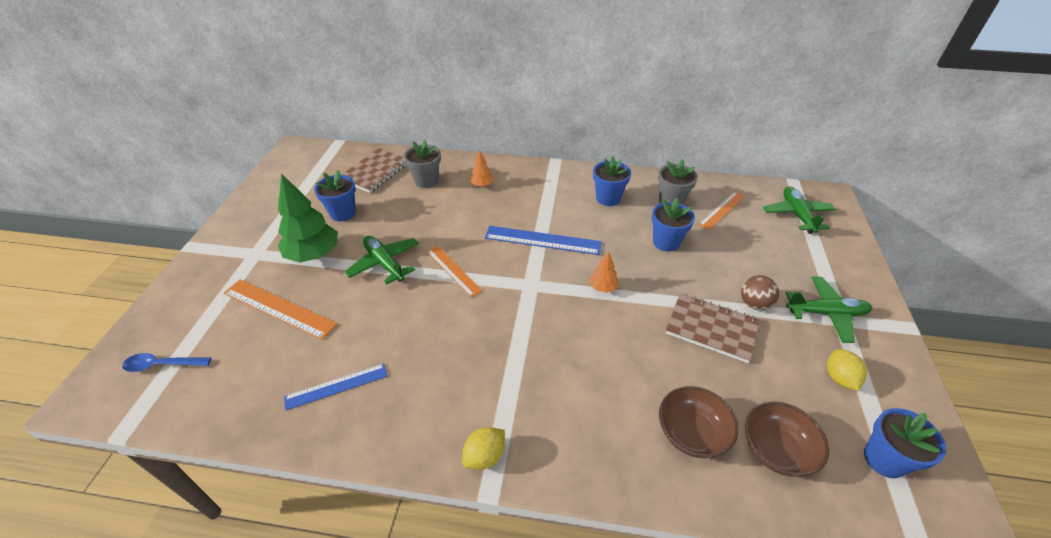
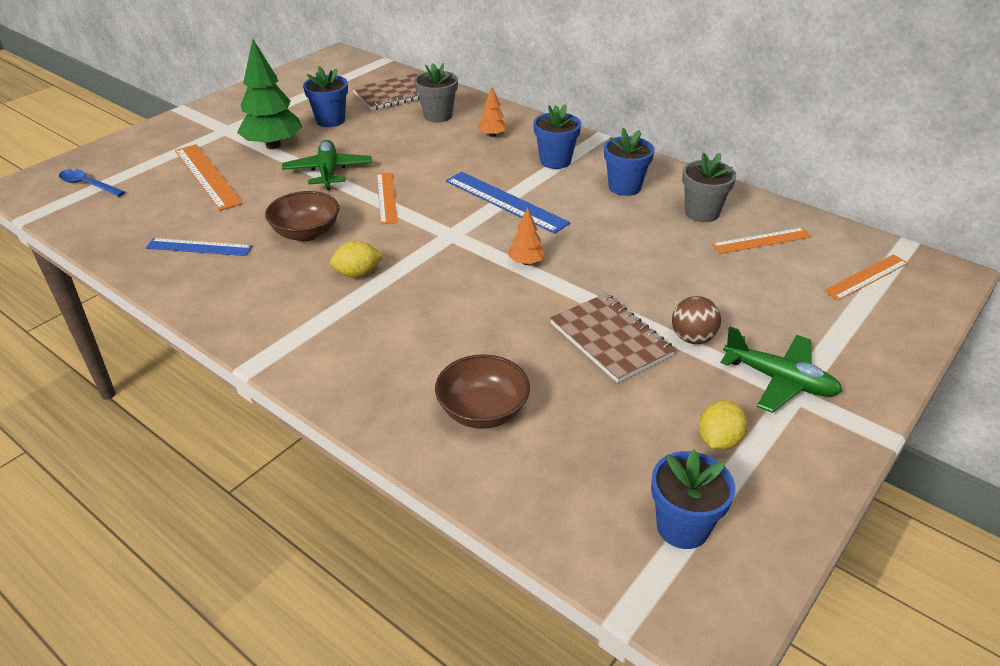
camera: 30 degrees right, 5 degrees down
yellow lemon [462,427,505,470] -> yellow lemon moved to [330,241,383,278]
blue flower pot [652,198,695,252] -> blue flower pot moved to [533,104,581,169]
brown bowl [745,401,829,477] -> brown bowl moved to [265,191,339,241]
green plane [763,186,836,234] -> orange ruler [823,254,908,301]

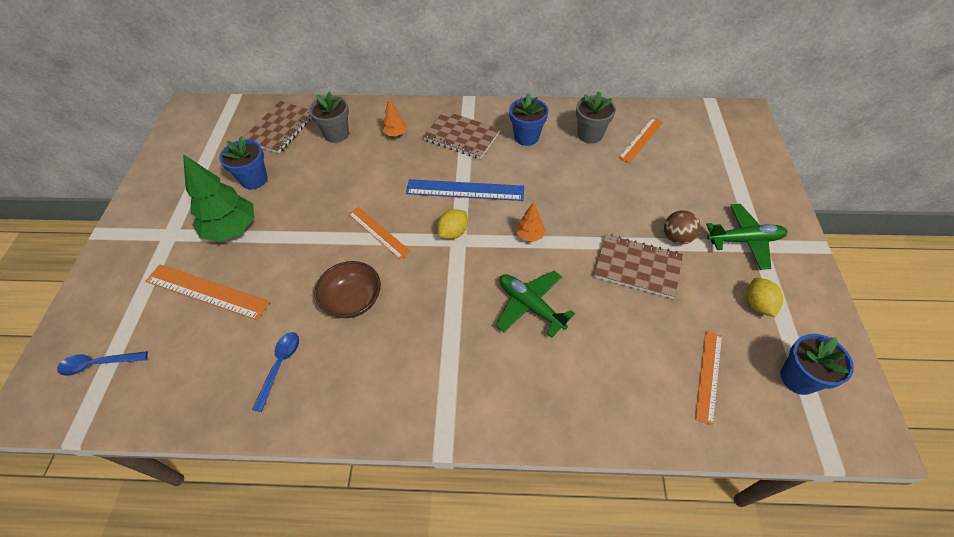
camera: 35 degrees left, 15 degrees up
blue ruler [146,238,252,256] -> blue spoon [252,332,299,412]
green plane [282,140,372,190] -> green plane moved to [496,271,575,338]
yellow lemon [330,241,383,278] -> yellow lemon moved to [437,209,468,239]
brown bowl [435,354,530,429] -> none
blue flower pot [533,104,581,169] -> brown notebook [423,111,500,159]
orange ruler [823,254,908,301] -> orange ruler moved to [695,331,722,425]

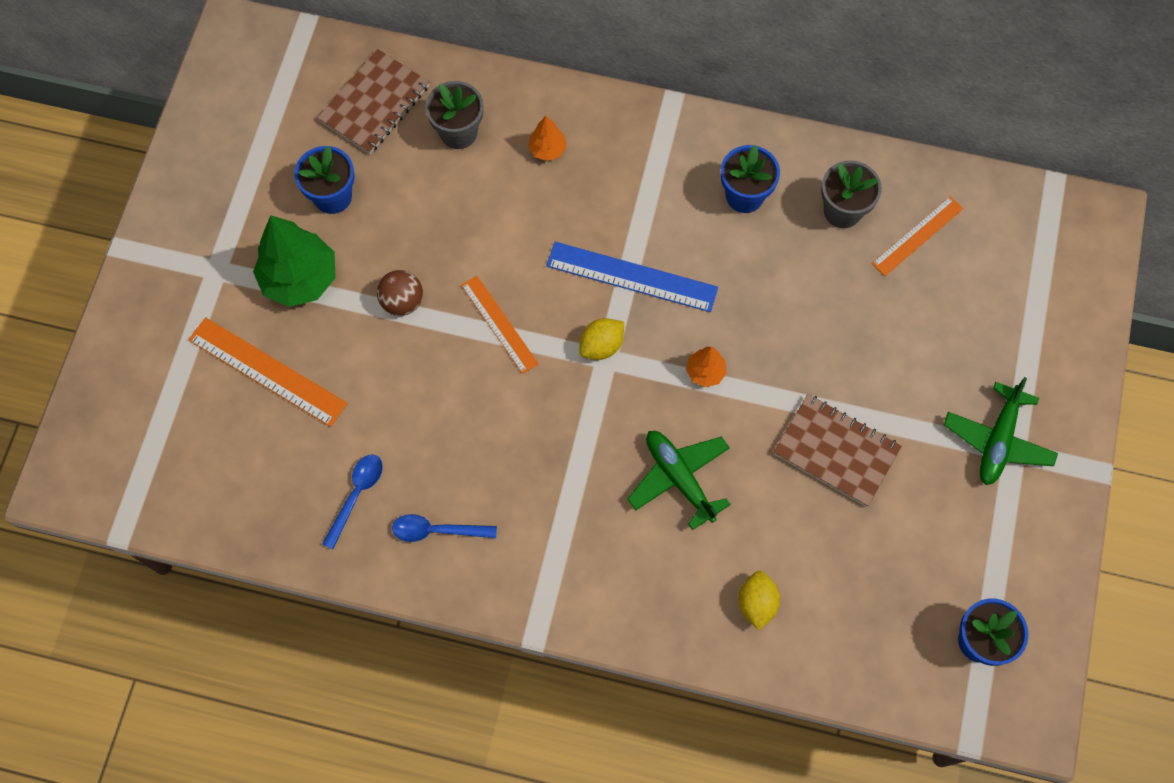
camera: 10 degrees right, 15 degrees up
blue spoon [57,351,148,376] -> blue spoon moved to [392,514,497,542]
brown bowl [315,261,381,318] -> none
brown notebook [423,111,500,159] -> none
brown ball [664,210,701,245] -> brown ball moved to [377,270,423,316]
orange ruler [695,331,722,425] -> none
green plane [706,204,788,270] -> green plane turned 105 degrees clockwise [944,377,1058,485]
yellow lemon [747,278,783,317] -> yellow lemon moved to [738,571,780,631]

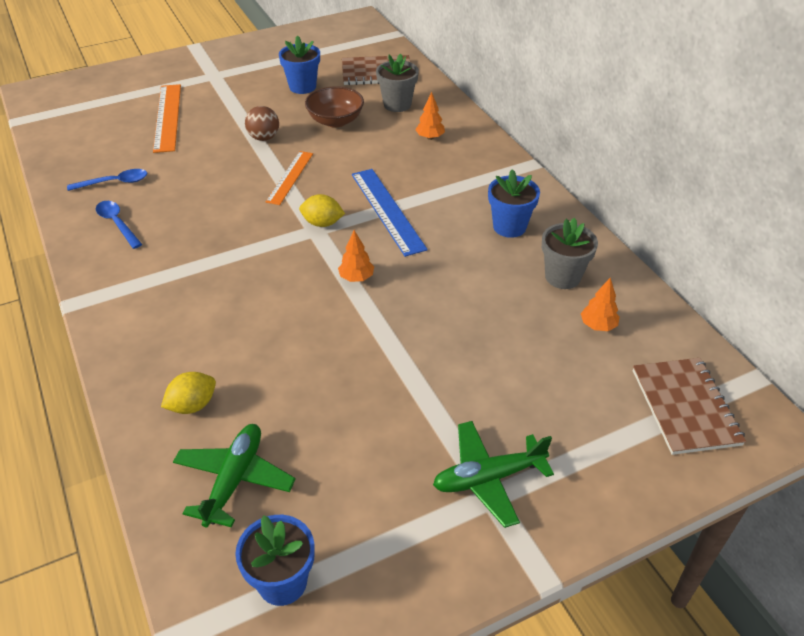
camera: 50 degrees right, 25 degrees down
green tree [253,215,336,307] -> none
green plane [628,431,731,530] -> green plane moved to [173,424,296,528]
brown notebook [773,394,902,507] -> brown notebook moved to [633,358,746,455]
orange ruler [872,196,963,276] -> orange tree [581,278,620,331]
none -> brown bowl [305,86,364,128]

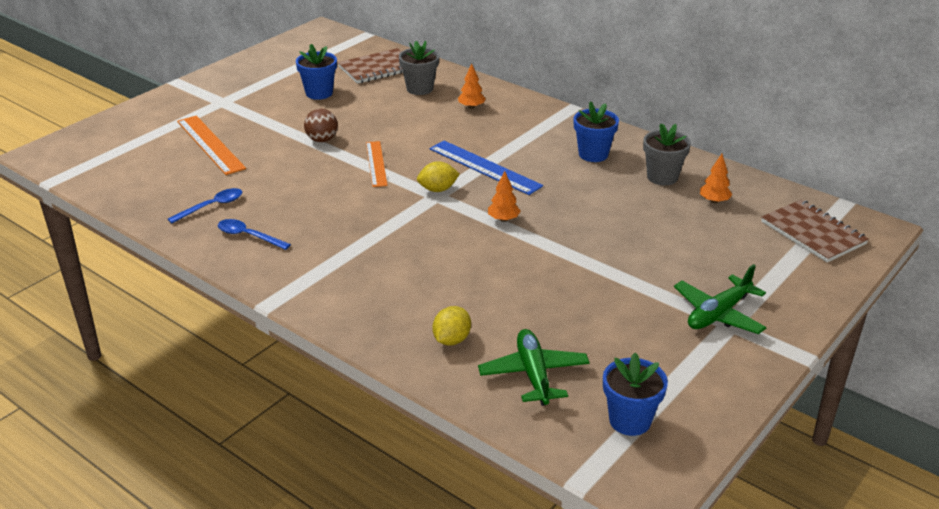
camera: 25 degrees left, 10 degrees down
brown bowl [305,86,364,128] -> none

